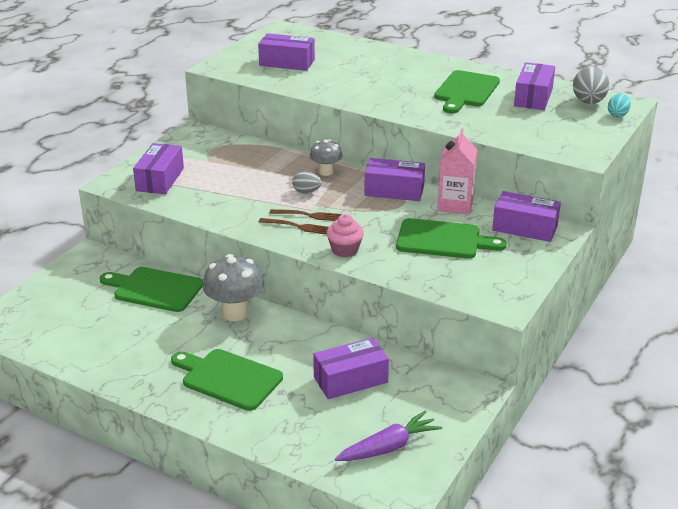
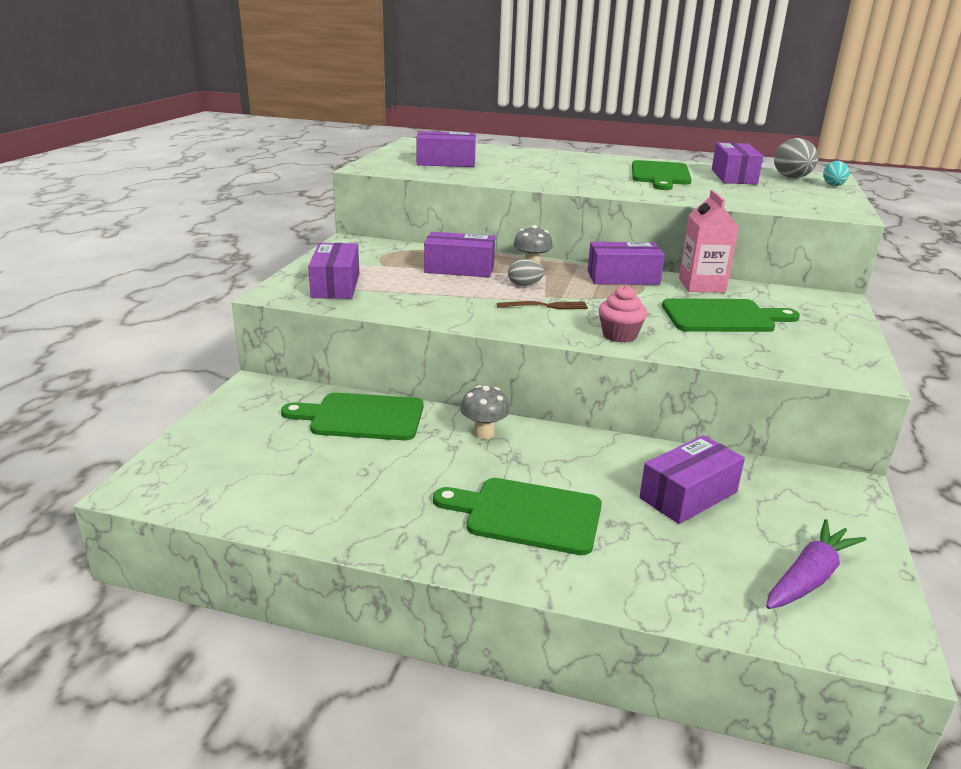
camera: 15 degrees left, 5 degrees down
grey mushroom [202,254,264,321] -> grey mushroom [460,385,510,439], size x0.60
brown fork [259,218,328,235] -> none
purple box [492,191,561,242] -> purple box moved to [424,232,495,277]

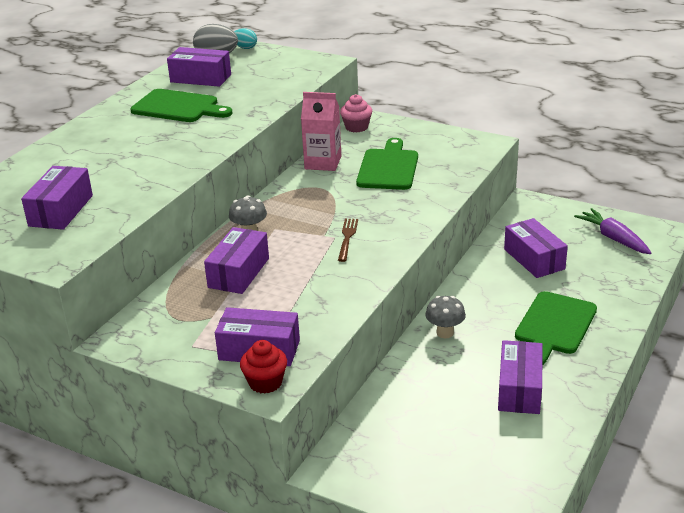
camera: 75 degrees left, 5 degrees up
green cutting board [281,393,423,440] -> none
grey egg [508,259,544,286] -> none
purple box [588,242,665,285] -> purple box moved to [498,340,543,414]
pink cupcake [598,285,647,343] -> pink cupcake moved to [340,94,372,132]
none -> red cupcake [240,340,287,394]

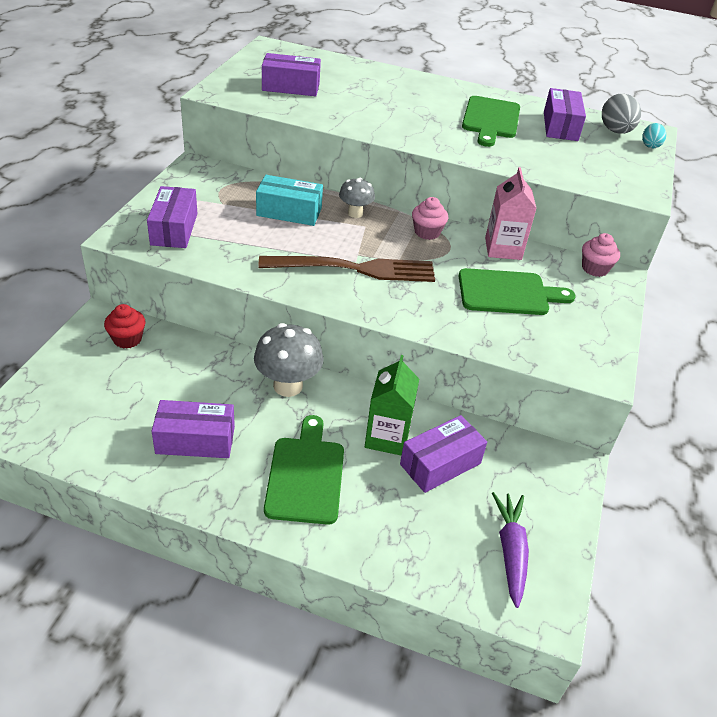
camera: 75 degrees right, 10 degrees up
purple box [204,227,269,294] -> turquoise box [256,175,323,226]
red cupcake [240,340,287,394] -> red cupcake moved to [104,304,145,349]
brown fork [338,219,358,262] -> brown fork [258,256,435,282], size x2.21
grey mushroom [425,296,466,338] -> grey mushroom [254,323,324,397], size x1.65
green cutting board [515,291,597,365] -> green cutting board turned 75 degrees clockwise [264,415,344,525]
purple carrot [574,208,651,254] -> purple carrot turned 45 degrees counterclockwise [492,492,529,608]
none -> green carton [365,355,419,455]
none -> pink cupcake [412,197,448,240]

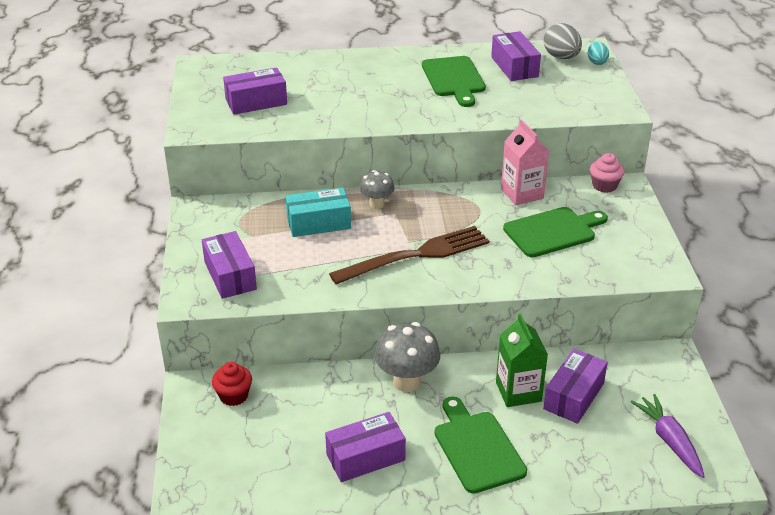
camera: 20 degrees left, 5 degrees down
pink cupcake [412,197,448,240] -> none

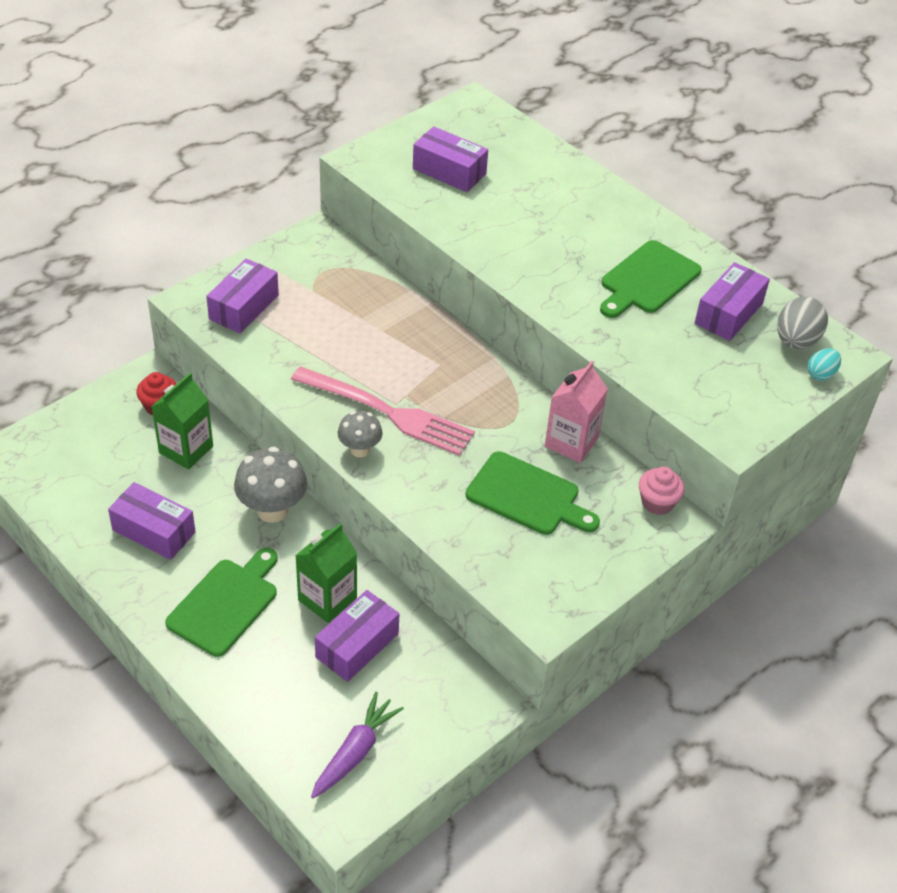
camera: 50 degrees right, 10 degrees up
turquoise box [286,188,351,237] -> none
brown fork [329,226,489,284] -> pink fork [291,366,475,456]
grey mushroom [359,170,394,209] -> grey mushroom moved to [338,411,383,458]
purple box [543,349,608,424] -> purple box turned 45 degrees counterclockwise [315,590,399,682]
none -> green carton [151,373,213,470]

